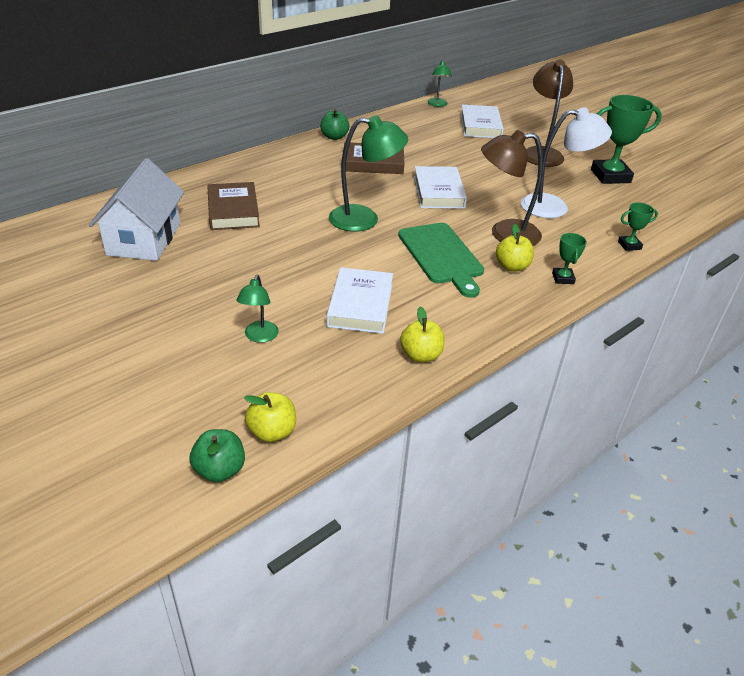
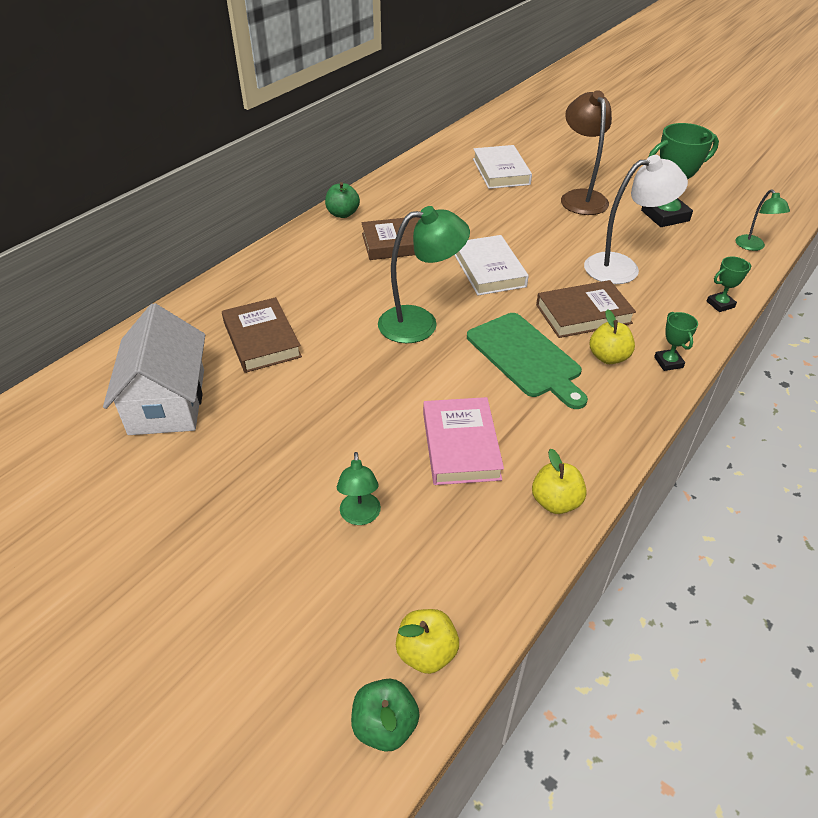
camera: 10 degrees left, 5 degrees up
white book [327,267,393,334] -> pink book [423,397,504,485]
green lamp [428,60,452,107] -> green lamp moved to [735,189,790,251]
brown lamp [481,130,543,246] -> brown book [536,280,636,338]

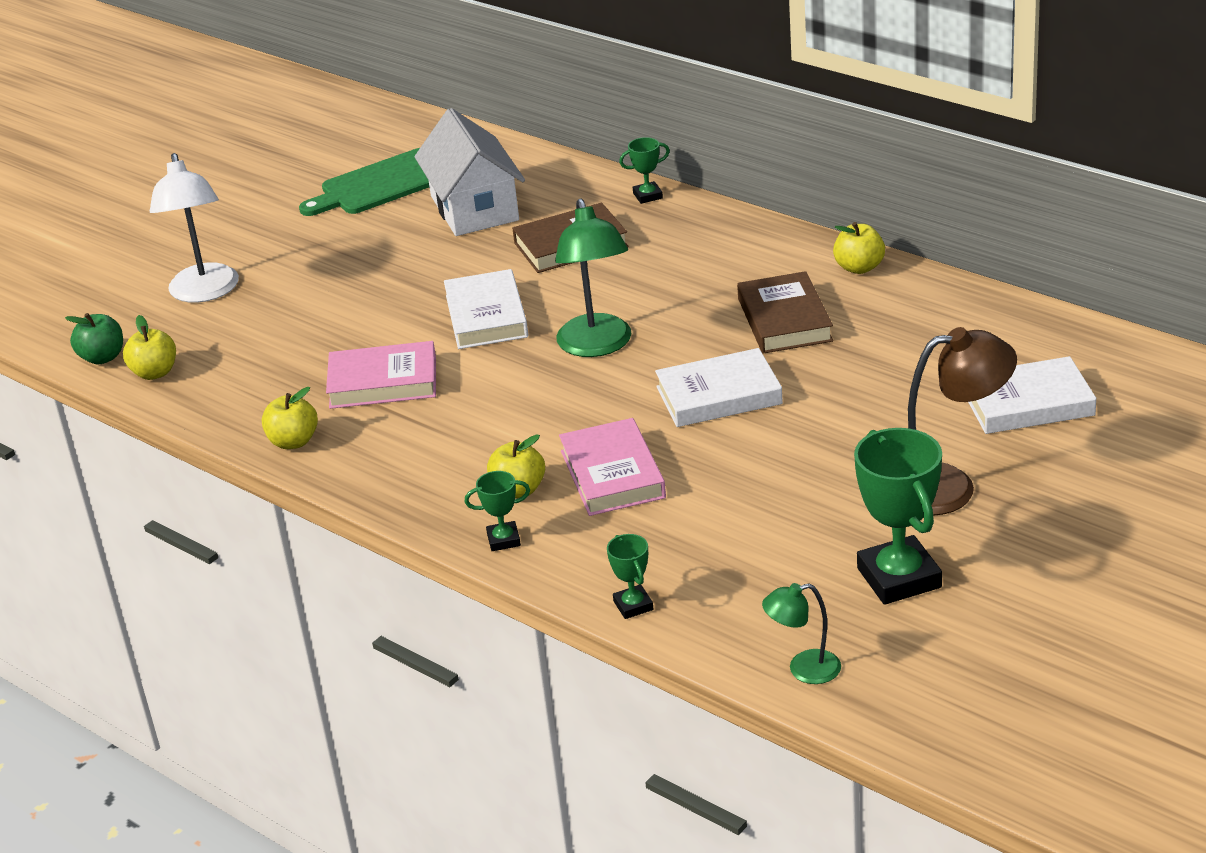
camera: 95 degrees right, 10 degrees down
white house [103,303,205,435] -> white house turned 75 degrees clockwise [414,108,525,236]
green apple [325,182,360,218] -> yellow apple [833,222,885,274]
green lamp [337,452,381,525] -> none
green cutting board [467,313,588,409] -> green cutting board moved to [299,148,429,216]
brown book [536,280,636,338] -> pink book [559,418,666,516]
white lamp [584,155,688,284] -> white lamp moved to [150,153,239,303]
none -> white book [444,269,528,349]
none -> green trophy [619,137,670,204]

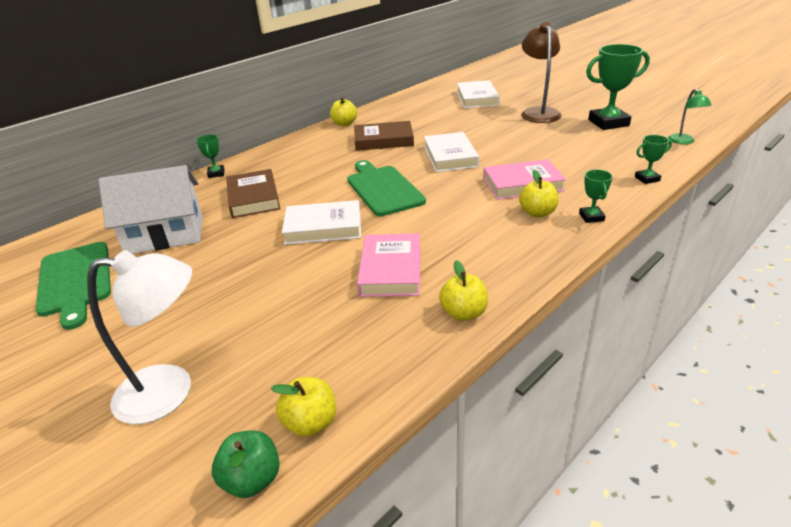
camera: 85 degrees left, 0 degrees up
green lamp [555,198,631,357] -> green cutting board [347,160,426,216]

